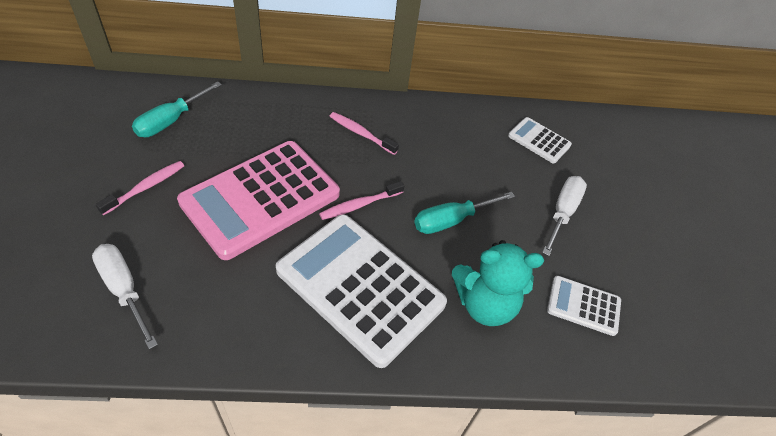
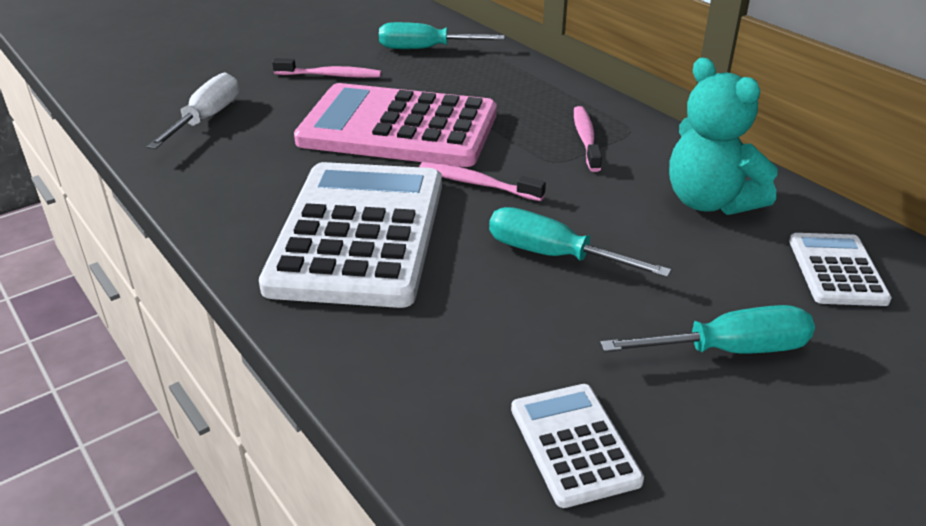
camera: 60 degrees right, 15 degrees down
turquoise teddy bear [452,240,544,326] -> turquoise teddy bear moved to [669,58,778,215]
white screwdriver [542,176,587,256] -> turquoise screwdriver [600,305,815,354]

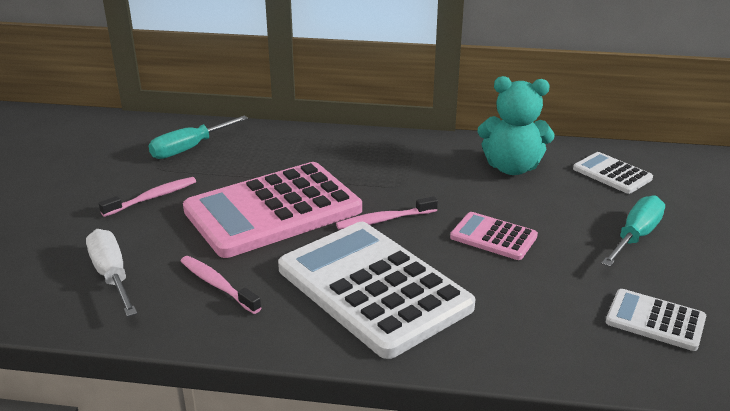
camera: 45 degrees left, 5 degrees down
turquoise screwdriver [489,207,671,277] -> pink calculator [450,212,538,260]
pink toothbrush [574,106,602,172] -> pink toothbrush moved to [181,256,262,314]

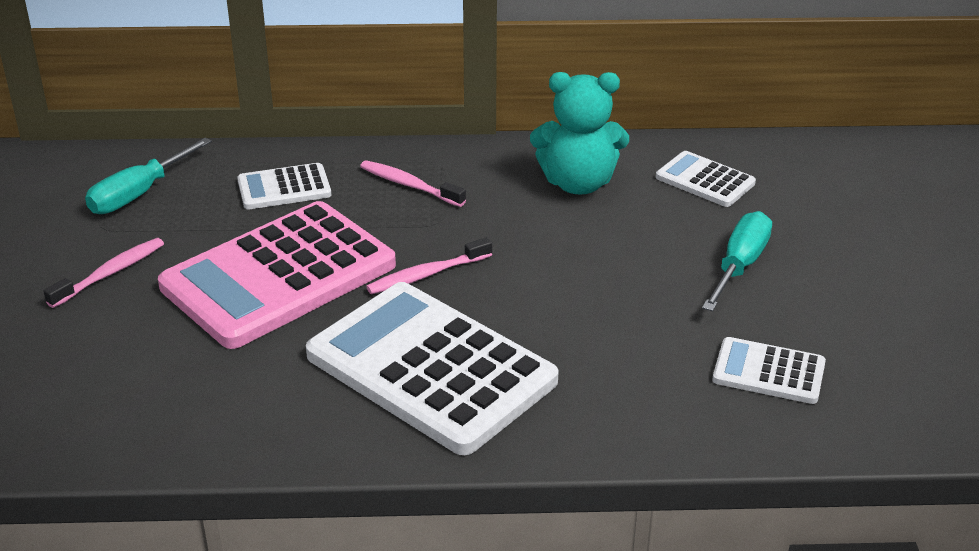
camera: 10 degrees left, 5 degrees up
white screwdriver [86,229,137,317] -> none
pink toothbrush [181,256,262,314] -> pink toothbrush moved to [360,160,466,207]
pink calculator [450,212,538,260] -> none
none -> white calculator [237,163,331,209]

